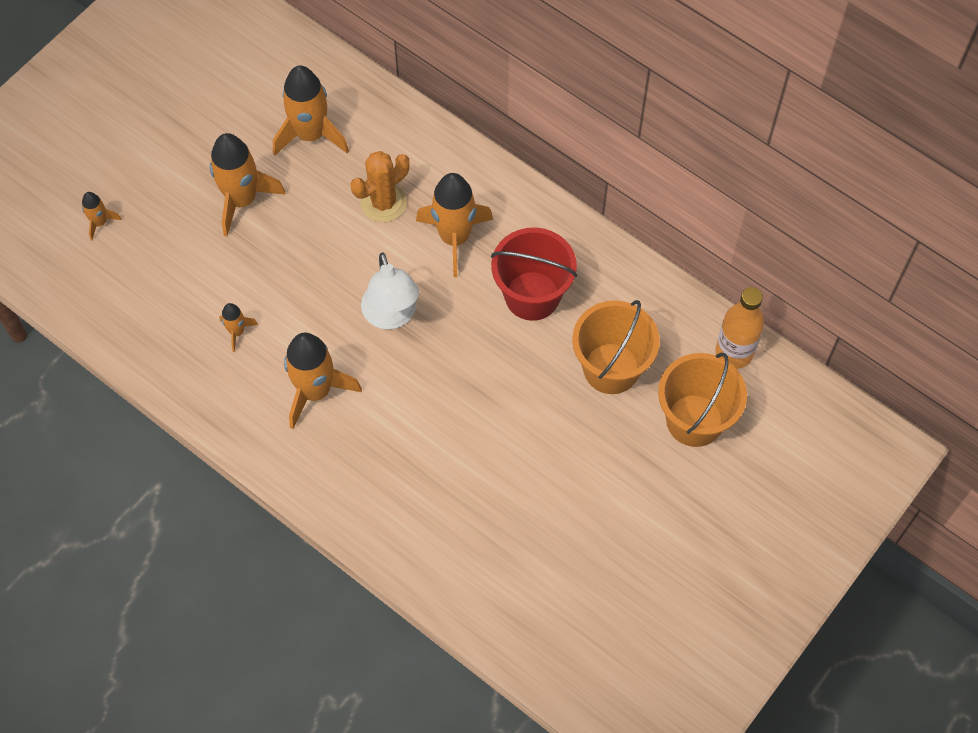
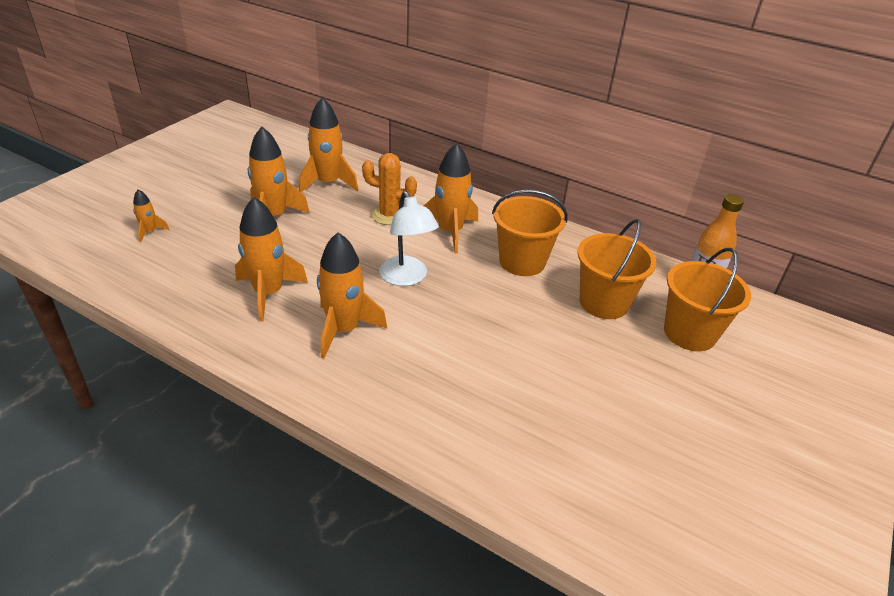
camera: 10 degrees left, 25 degrees down
orange rocket [219,303,258,352] -> orange rocket [235,197,308,321], size x2.06
orange cactus [351,151,410,222] -> orange cactus turned 60 degrees clockwise [362,153,417,225]
red bucket [491,228,577,321] -> orange bucket [492,190,568,276]

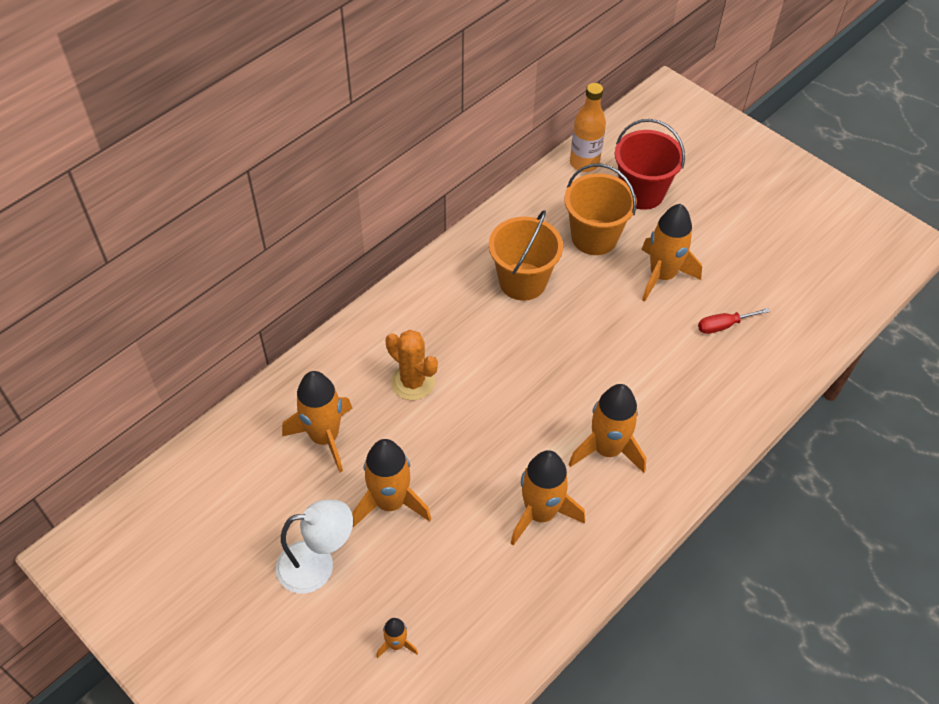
camera: 75 degrees left, 15 degrees up
orange cactus [362,153,417,225] -> orange cactus turned 75 degrees counterclockwise [385,330,438,400]
white lamp [379,191,439,286] -> white lamp moved to [276,500,353,594]
orange rocket [424,143,478,253] -> orange rocket moved to [641,204,702,302]
orange bucket [664,248,751,351] -> red bucket [615,119,685,210]
none -> red screwdriver [698,308,770,334]

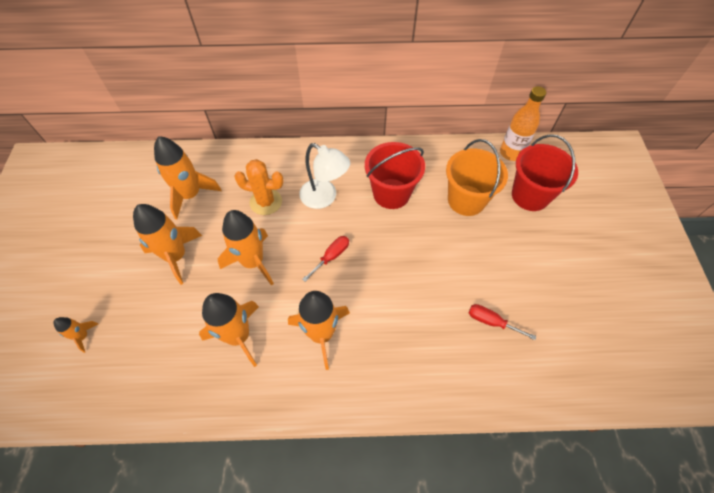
camera: 45 degrees right, 5 degrees up
white lamp [276,500,353,594] -> white lamp moved to [299,143,350,209]
orange cactus [385,330,438,400] -> orange cactus turned 75 degrees counterclockwise [234,159,283,215]
orange bucket [489,210,563,301] -> red bucket [365,142,425,209]
orange rocket [641,204,702,302] -> orange rocket moved to [218,210,274,286]
none -> red screwdriver [302,236,349,282]

